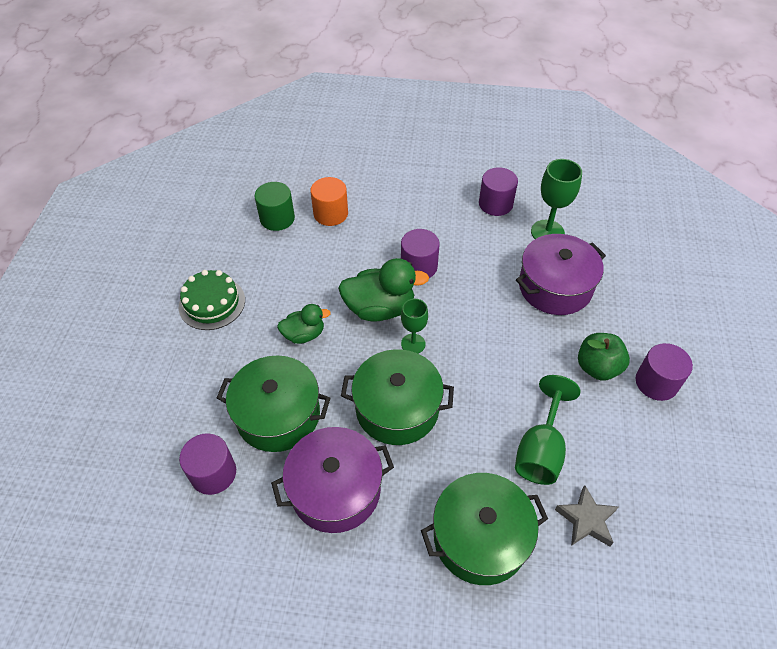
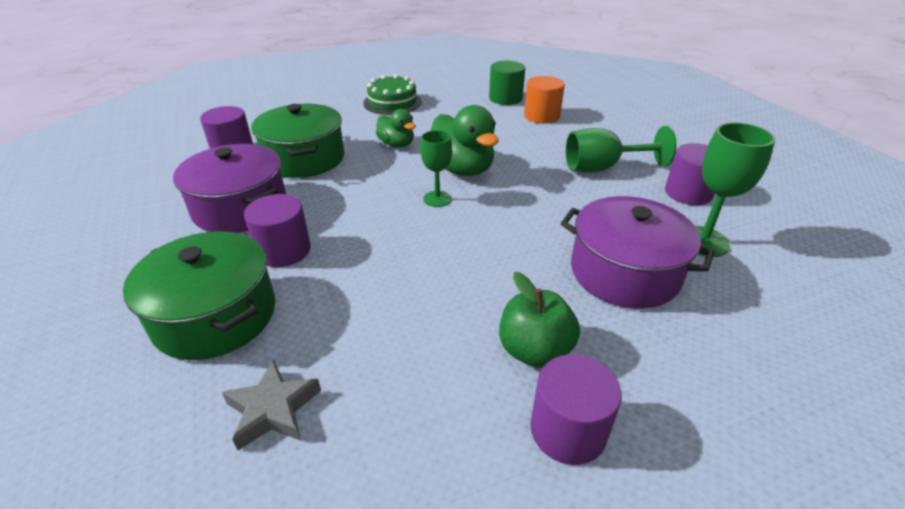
camera: 60 degrees right, 15 degrees down
green pot [341,349,454,445] -> none
purple cylinder [401,229,439,278] -> purple cylinder moved to [244,194,311,267]
green goblet [515,375,580,485] -> green goblet moved to [566,126,677,172]

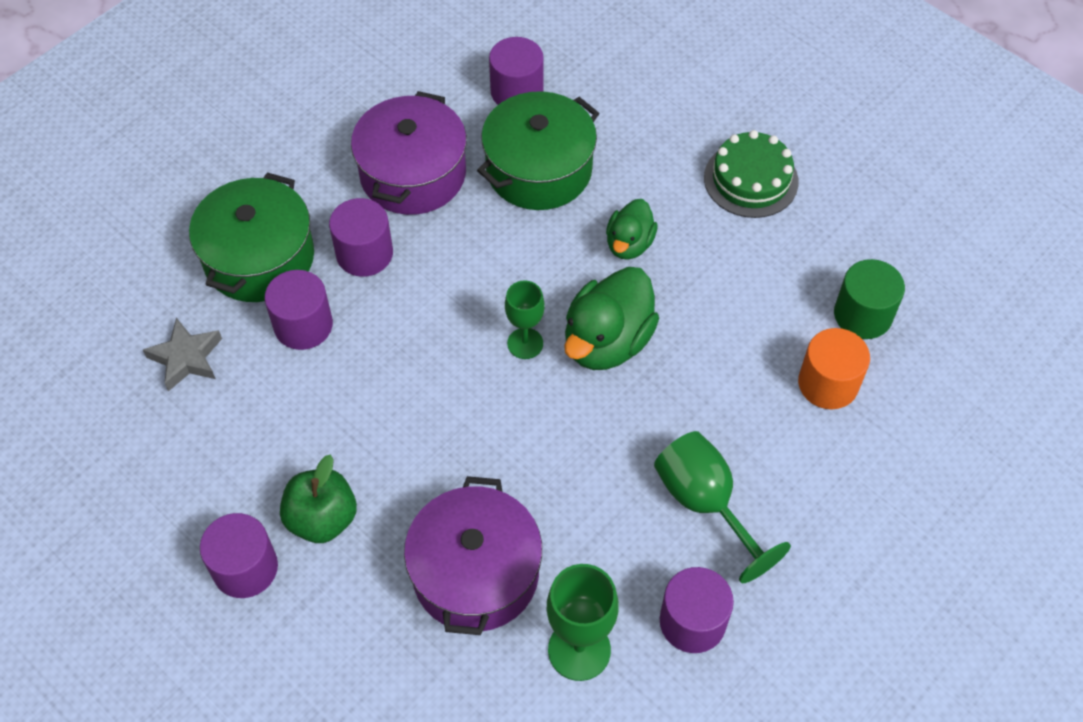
camera: 65 degrees right, 20 degrees up
none -> purple cylinder [264,270,333,350]

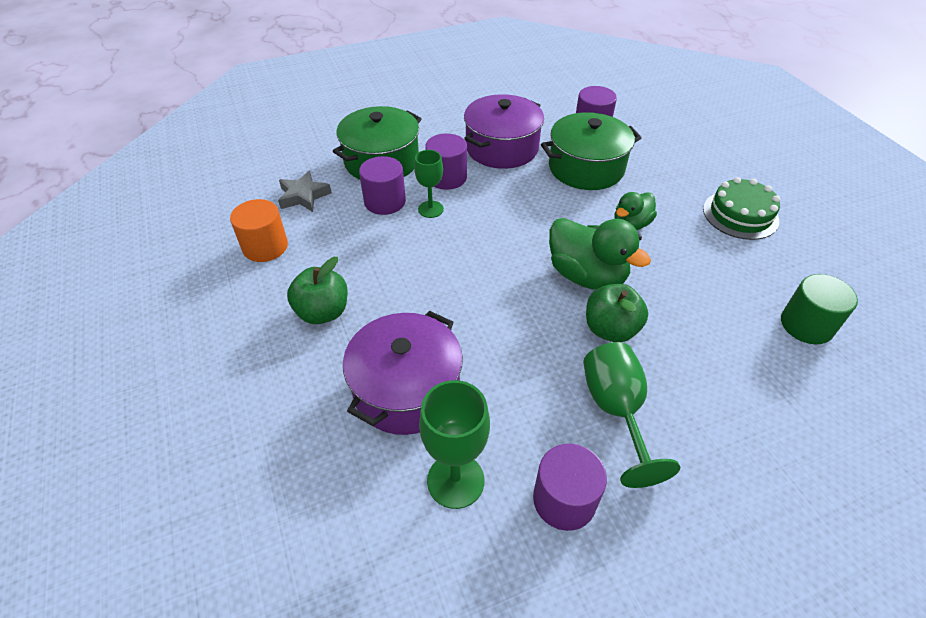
camera: 25 degrees right, 10 degrees down
purple cylinder [200,513,278,598] -> none
green goblet [505,281,545,359] -> green goblet moved to [414,150,444,218]
green duck [564,267,659,370] -> green duck turned 105 degrees counterclockwise [549,218,651,290]
orange cylinder [798,328,870,409] -> orange cylinder moved to [230,199,288,262]
none -> green apple [586,284,648,342]

